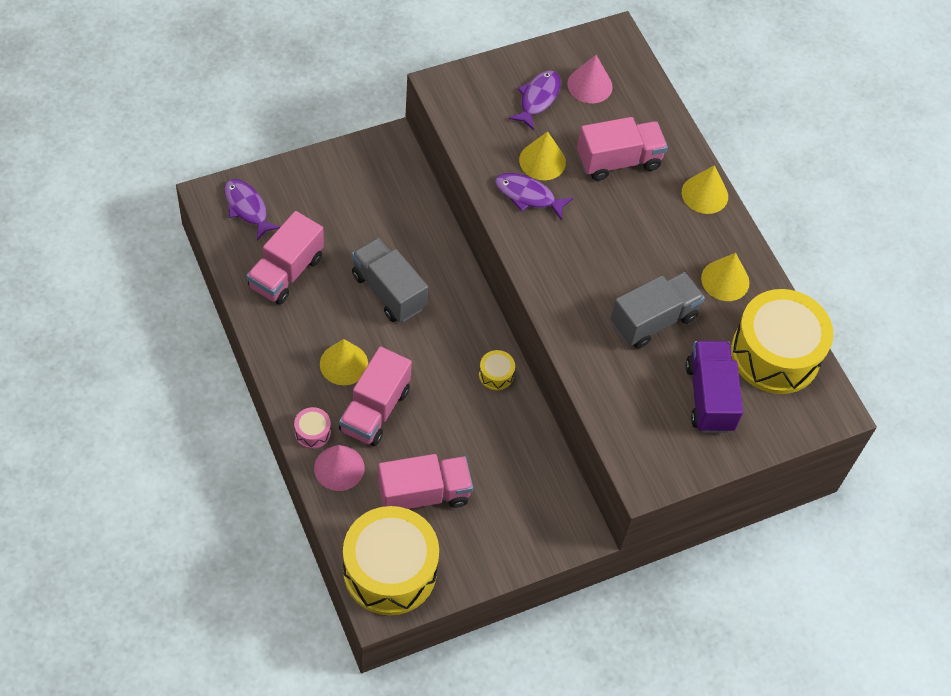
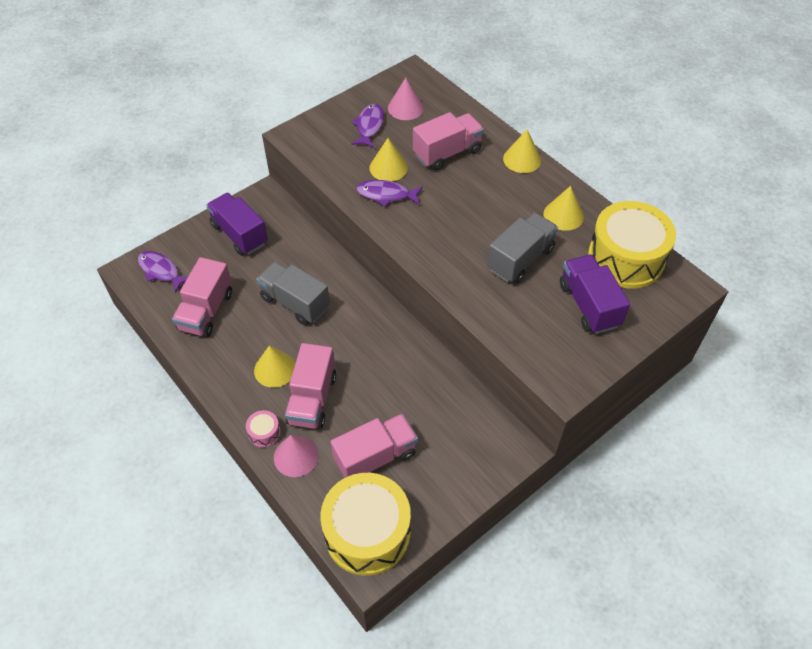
camera: 10 degrees left, 5 degrees down
yellow drum [479,350,515,390] -> none
none -> purple truck [206,193,268,256]

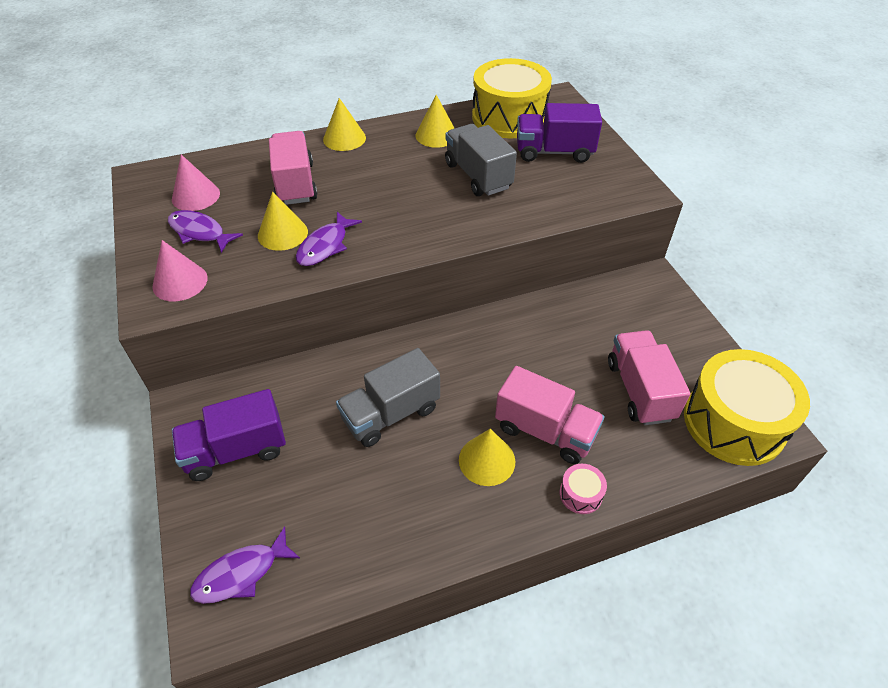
camera: 70 degrees left, 5 degrees down
pink truck [172,257,232,337] -> none
pink cone [274,435,319,477] -> pink cone moved to [152,240,208,301]

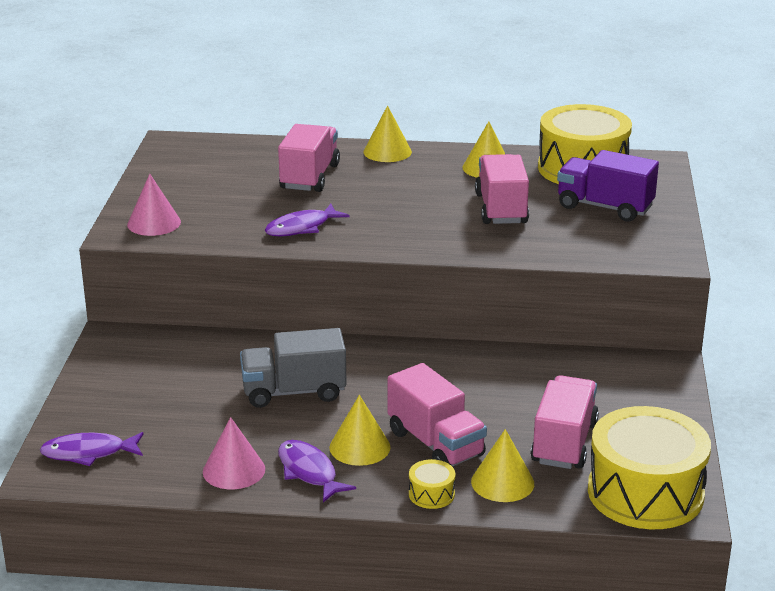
camera: 25 degrees right, 20 degrees down
purple fish [168,210,243,253] -> purple fish moved to [278,440,356,503]
pink cone [172,155,220,211] -> pink cone moved to [203,417,265,489]
purple truck [172,389,286,481] -> none
yellow cone [258,192,308,251] -> yellow cone moved to [471,429,534,502]
grey truck [445,124,517,196] -> pink truck [475,154,529,224]
pink drum [559,464,607,514] -> yellow drum [409,459,455,509]

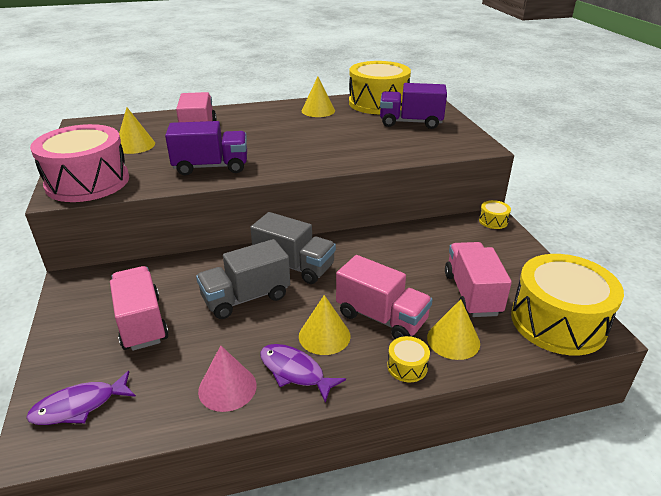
camera: 20 degrees left, 5 degrees up
pink cone [127,174,181,236] -> pink drum [30,124,129,202]
purple fish [265,204,350,236] -> purple truck [165,121,247,176]
yellow cone [363,106,412,162] -> yellow cone moved to [119,107,155,154]
pink truck [475,154,529,224] -> pink truck moved to [110,266,169,351]
none -> grey truck [250,212,336,284]
none -> yellow drum [479,200,511,229]

